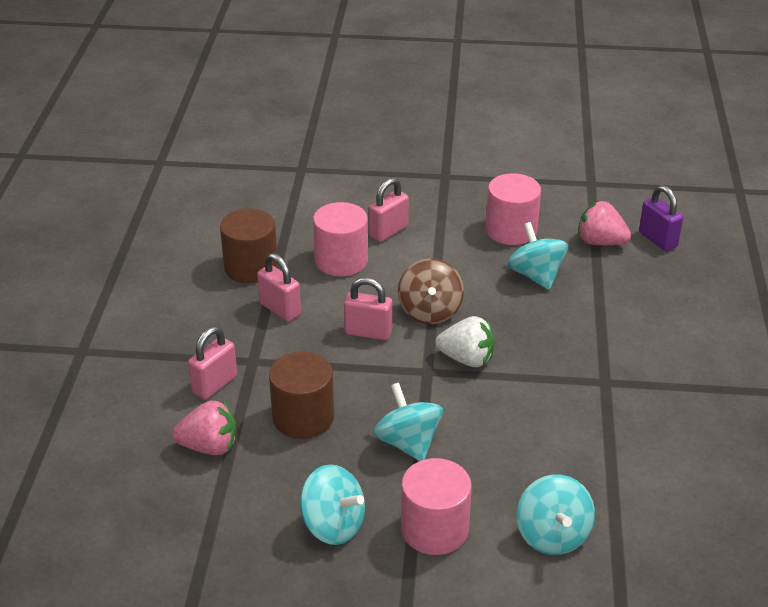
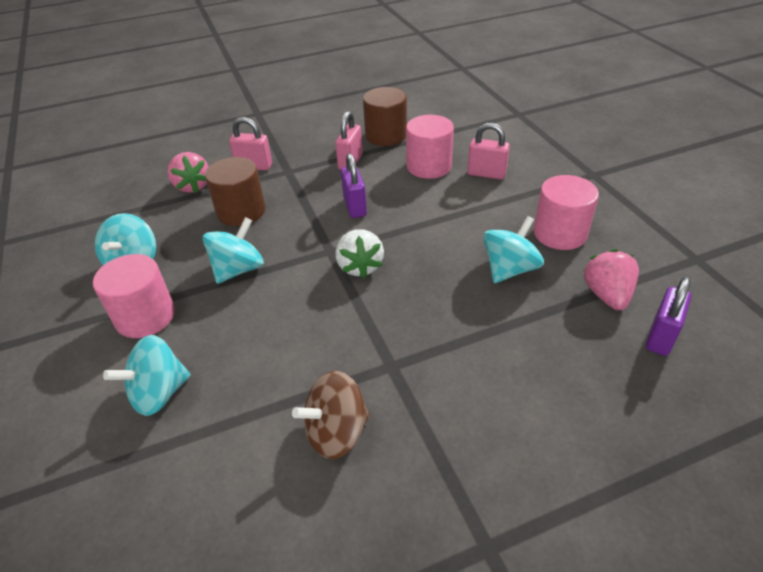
camera: 65 degrees right, 5 degrees up
pink padlock [344,277,393,340] -> purple padlock [341,153,367,218]
brown spinning top [398,258,464,324] -> brown spinning top moved to [292,371,370,459]

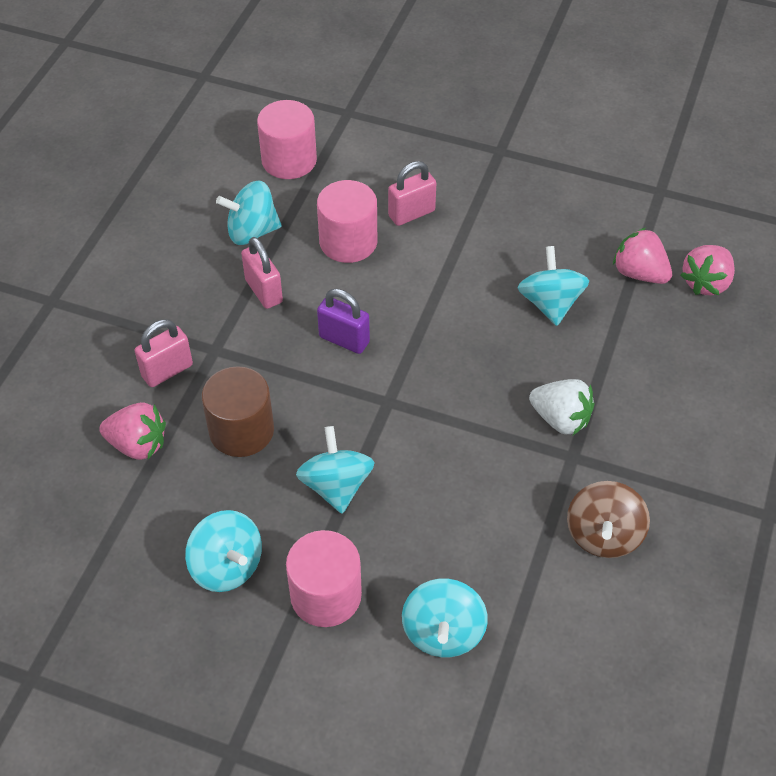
camera: 50 degrees left, 10 degrees up
white strawberry [335,229,384,278] -> white strawberry moved to [529,379,594,435]
brown cylinder [363,87,407,146] -> turquoise spinning top [216,180,282,245]
pink cylinder [534,175,599,250] -> pink cylinder moved to [257,100,317,179]
purple padlock [646,277,691,356] -> pink strawberry [680,245,735,296]

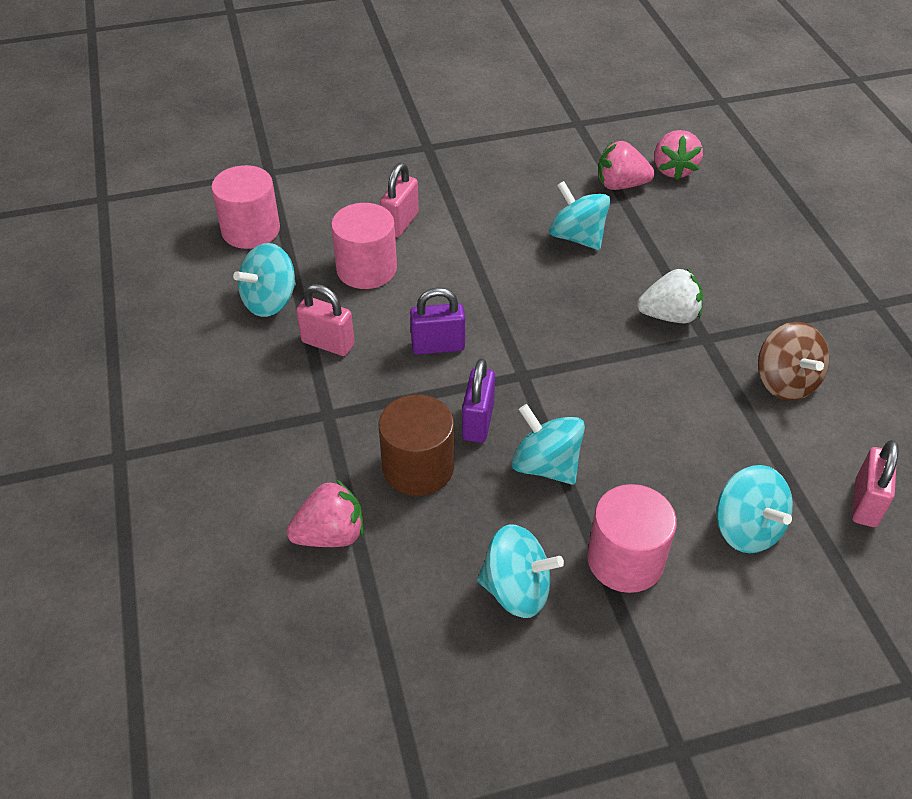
camera: 35 degrees left, 5 degrees down
pink padlock [134,320,193,387] -> pink padlock moved to [852,440,899,527]
none -> purple padlock [462,358,495,443]

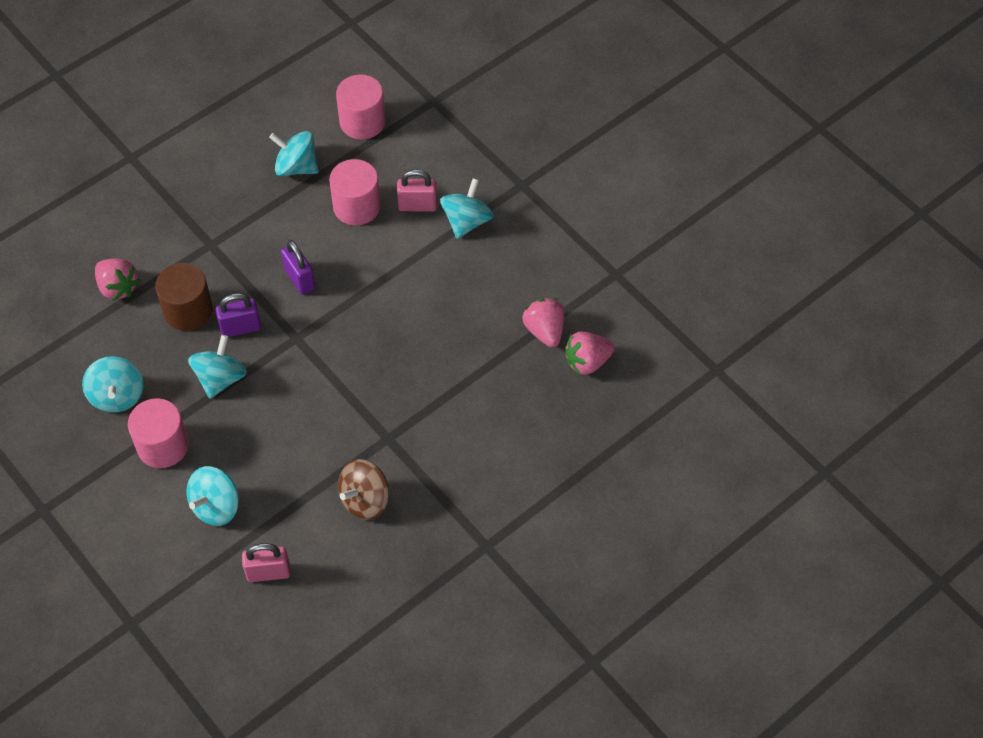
camera: 65 degrees right, 10 degrees up
pink padlock [296,284,355,356] -> none
turquoise spinning top [549,181,610,250] -> turquoise spinning top moved to [440,178,493,239]
white strawberry [637,269,703,323] -> none

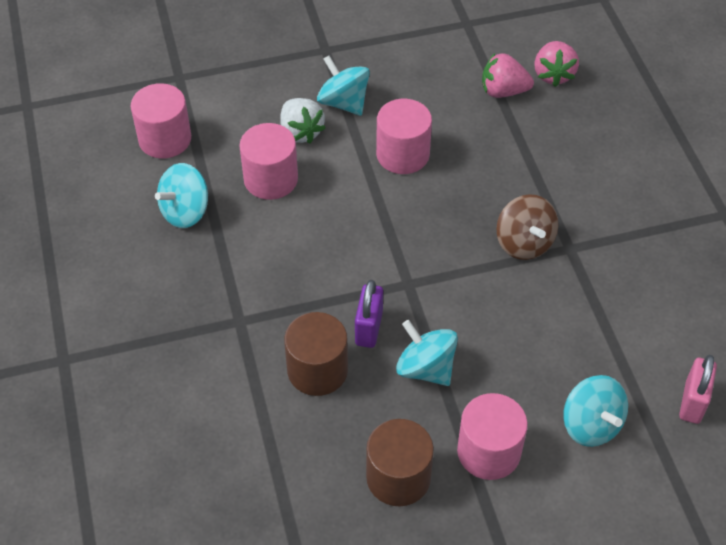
camera: 65 degrees left, 5 degrees down
turquoise spinning top [82,356,144,413] -> brown cylinder [366,419,434,506]
pink strawberry [95,259,140,301] -> none
purple padlock [281,240,315,295] -> none
brown spinning top [338,459,389,520] -> brown spinning top moved to [496,194,559,260]
pink padlock [397,169,437,211] -> white strawberry [280,98,326,144]
none -> pink cylinder [376,99,432,174]

